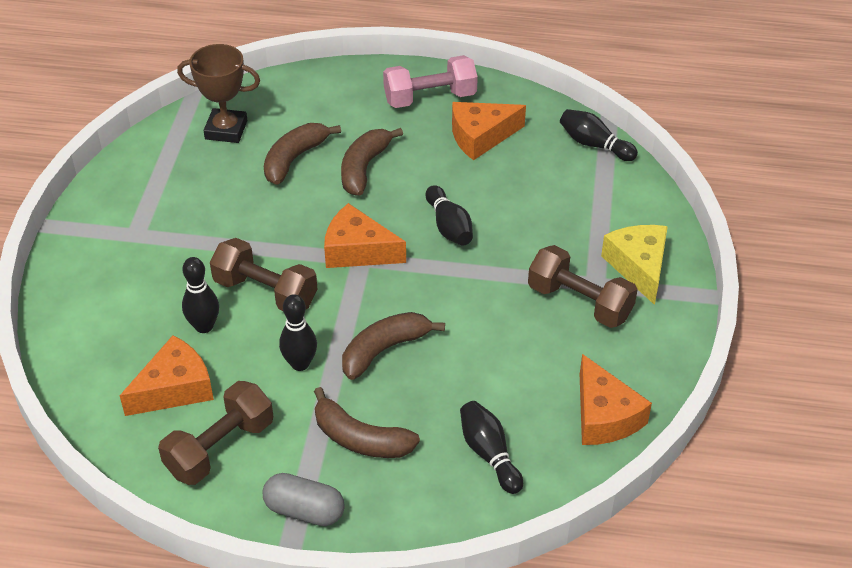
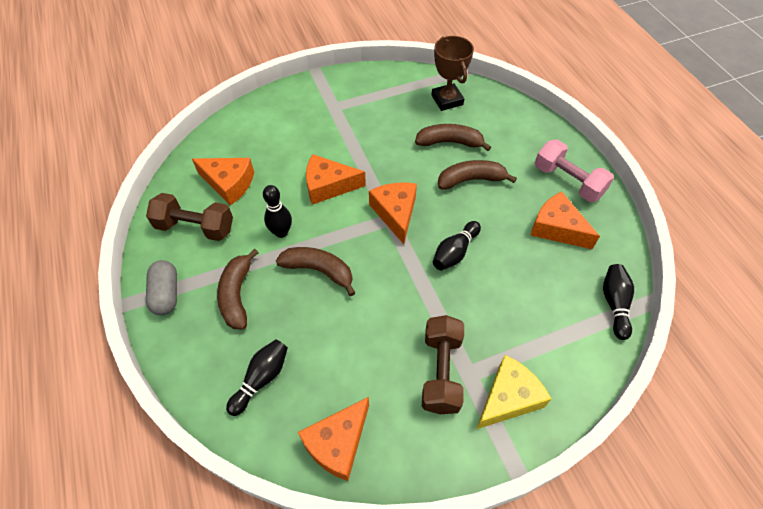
camera: 60 degrees right, 10 degrees up
black bowling pin [182,257,219,333] -> none
brown dumbbell [210,238,317,311] -> orange cheese [306,154,366,205]

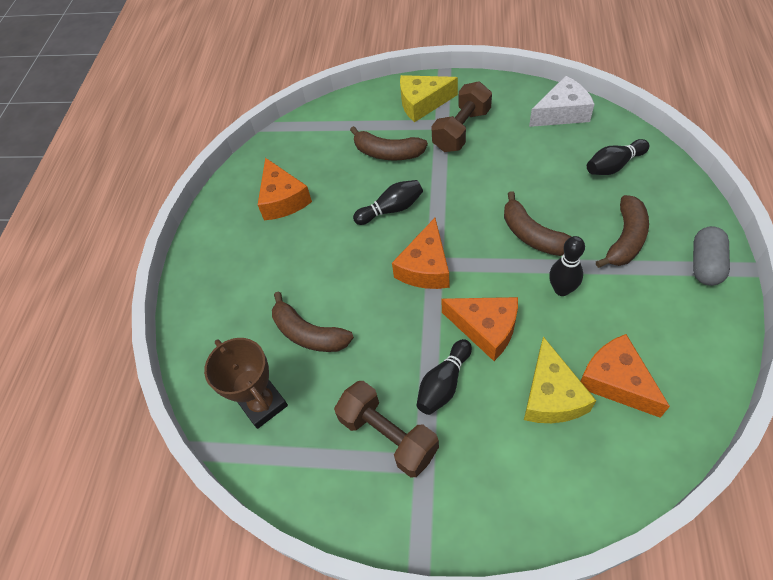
camera: 145 degrees left, 0 degrees up
brown dumbbell [146,193,233,241] -> brown dumbbell moved to [334,381,439,477]
orange cheese [298,397,369,481] -> white cheese [529,76,594,127]
brown trophy [431,36,474,111] -> brown trophy turned 45 degrees counterclockwise [204,338,288,429]
brown banana [438,160,517,189] -> brown banana moved to [350,126,428,160]
pink dumbbell [535,139,614,202] -> none
black bowling pin [603,264,634,340] -> black bowling pin moved to [416,339,472,415]
none -> yellow cheese [524,336,596,423]

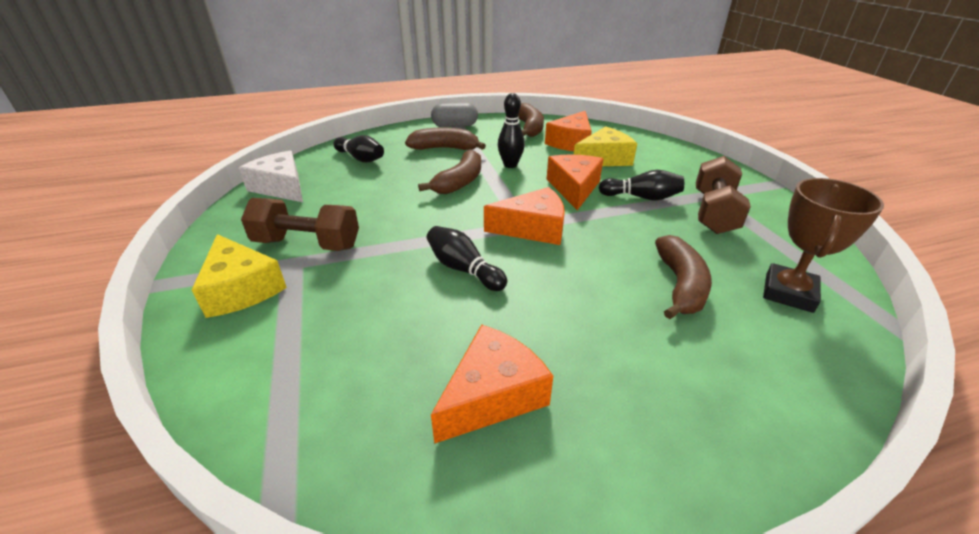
camera: 120 degrees left, 20 degrees down
brown banana [350,126,428,160] -> brown banana moved to [518,103,544,137]

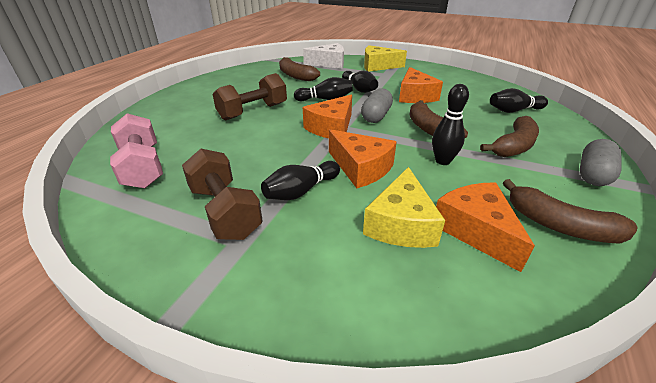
camera: 130 degrees right, 0 degrees up
white cheese [239,151,303,202] -> white cheese moved to [303,43,344,69]
brown dumbbell [241,198,359,251] -> brown dumbbell moved to [212,73,287,120]
orange cheese [431,324,553,444] -> orange cheese moved to [399,67,443,103]
brown banana [655,235,712,319] -> brown banana moved to [279,57,320,81]
brown trophy [763,178,884,313] -> pink dumbbell [110,113,163,188]
none -> black bowling pin [342,71,378,93]
none -> grey capsule [361,88,393,123]

